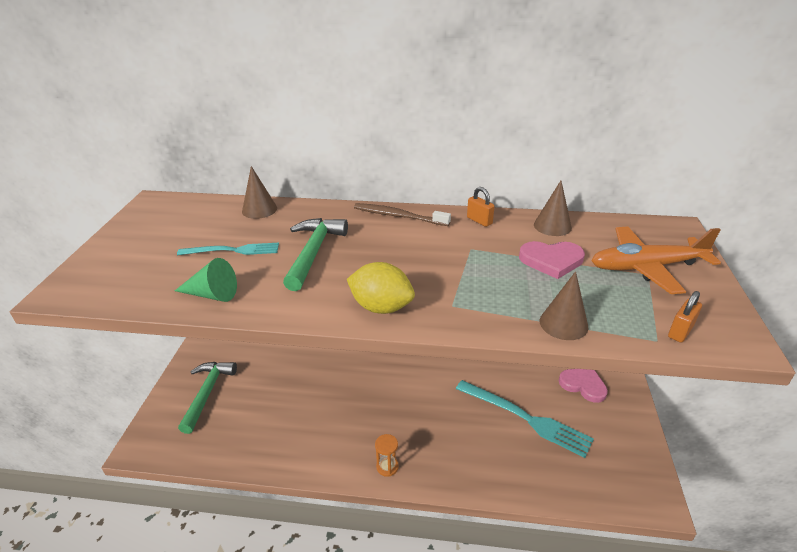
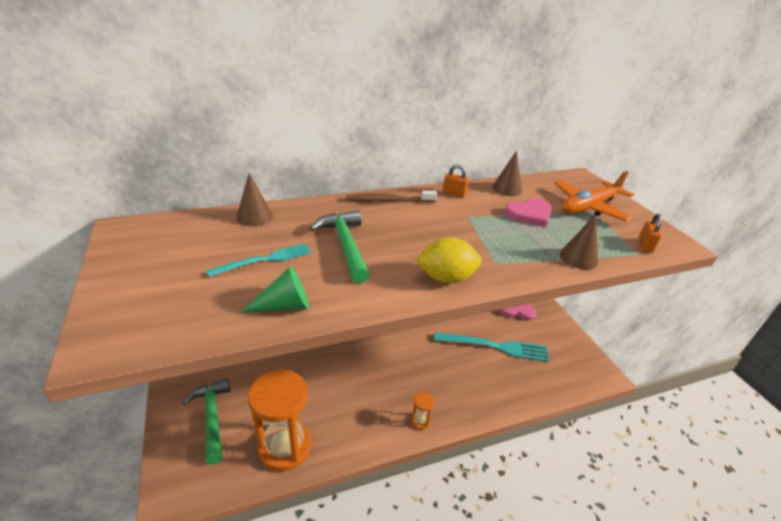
camera: 30 degrees left, 0 degrees up
none -> orange hourglass [248,370,311,471]

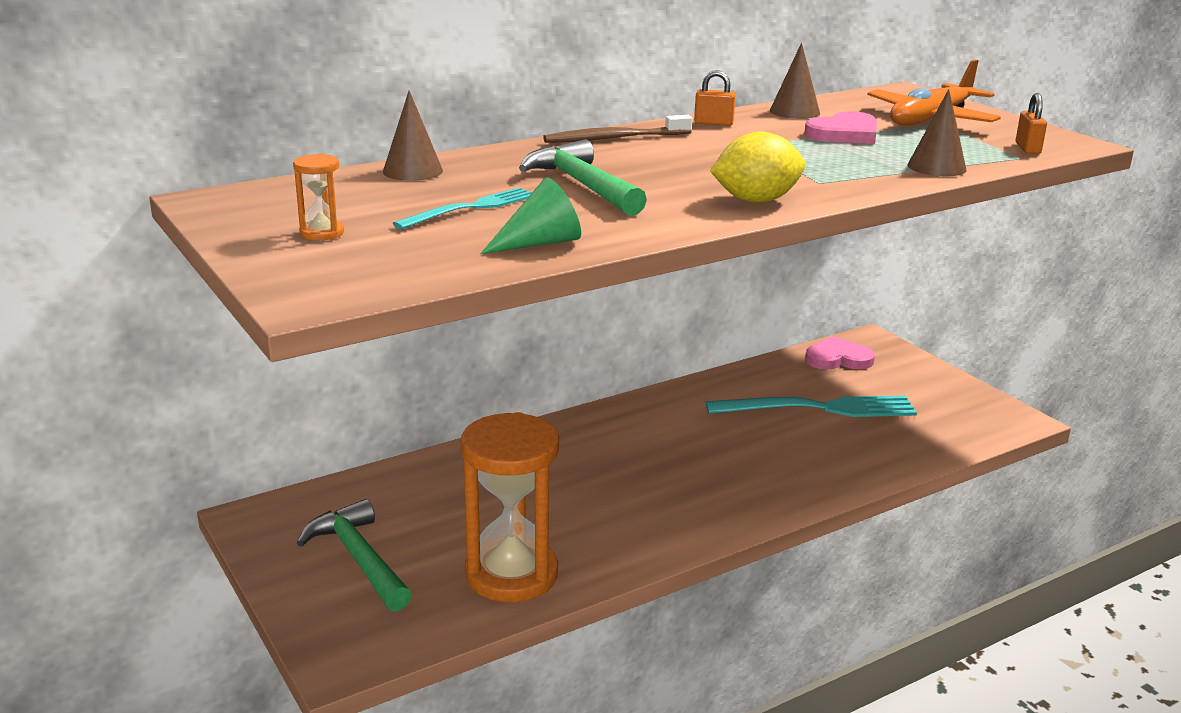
camera: 10 degrees left, 10 degrees down
orange hourglass [411,392,434,430] -> orange hourglass moved to [293,154,344,241]

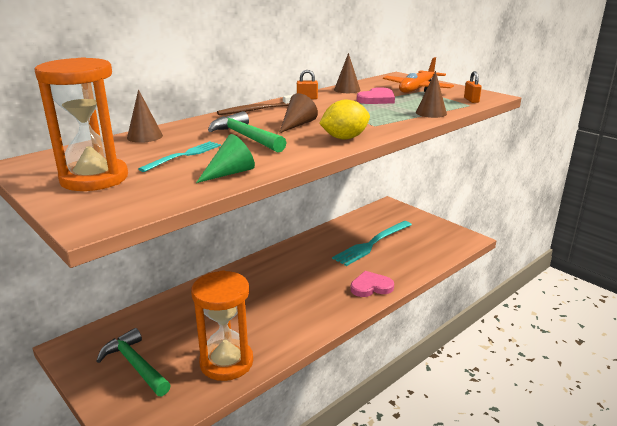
camera: 10 degrees left, 0 degrees up
orange hourglass [293,154,344,241] -> orange hourglass [34,57,128,191], size x2.43
turquoise fork [706,396,917,417] -> turquoise fork turned 150 degrees clockwise [332,221,412,266]
pink heart [805,336,875,370] -> pink heart moved to [351,271,394,297]
none -> brown cone [279,93,318,133]

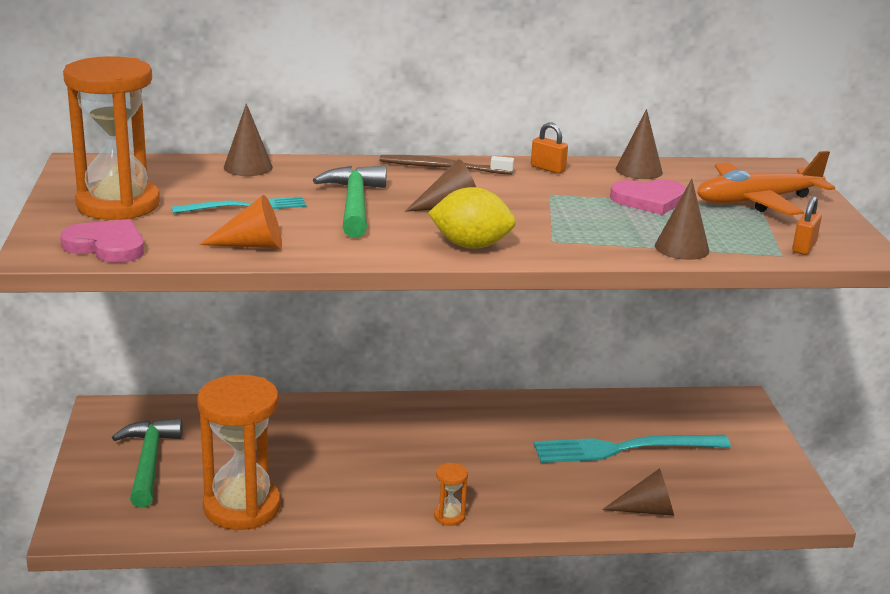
camera: 35 degrees right, 0 degrees up
green cone [196,134,255,183] -> orange cone [199,195,282,249]
pink heart [351,271,394,297] -> pink heart moved to [60,219,144,263]
none -> orange hourglass [434,463,468,526]
none -> brown cone [602,468,674,516]

